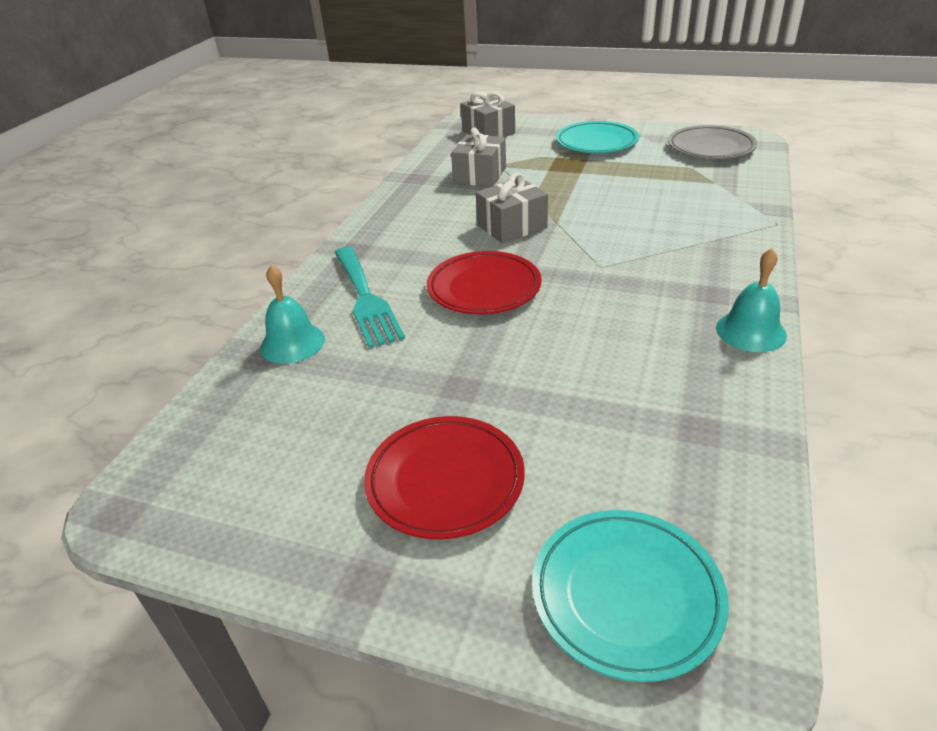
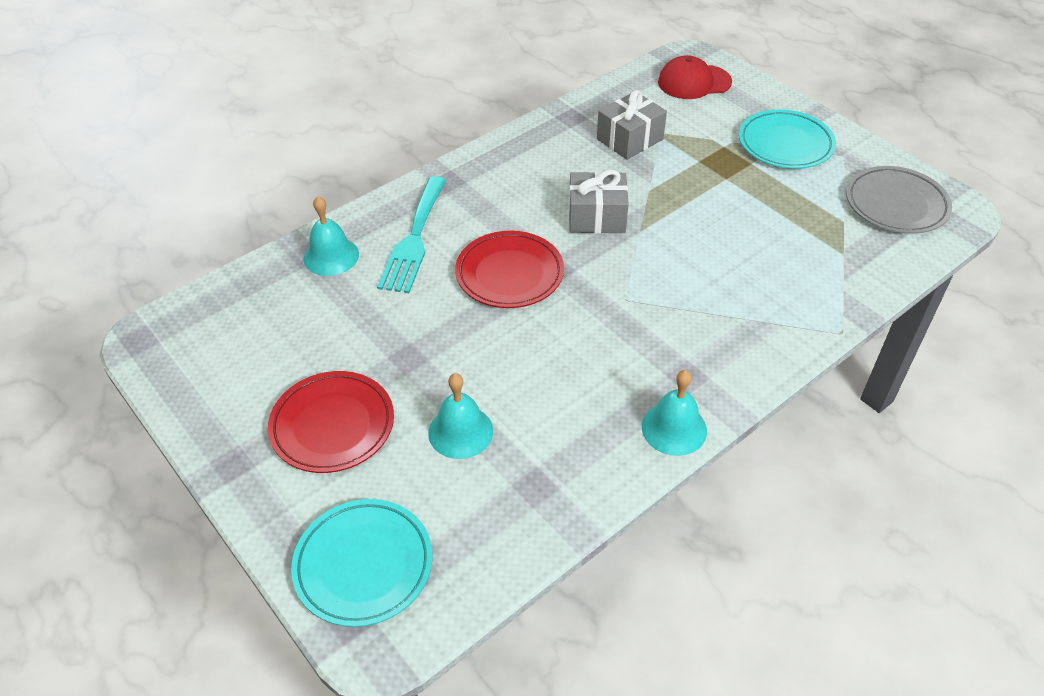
camera: 30 degrees right, 10 degrees up
grey gift [461,91,515,137] -> red cap [658,55,732,99]
none -> turquoise bell [428,373,493,459]

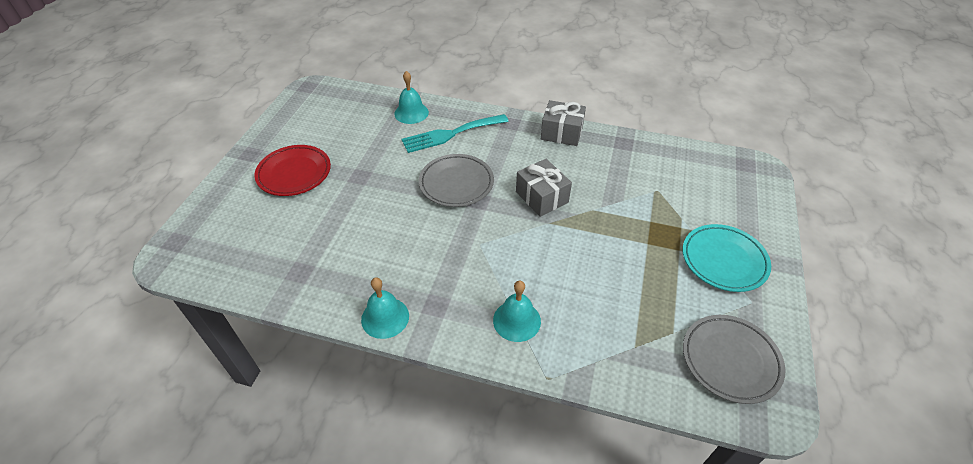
camera: 55 degrees right, 0 degrees up
turquoise plate [291,499,433,627] -> none
turquoise bell [428,373,493,459] -> turquoise bell moved to [493,281,541,342]
red plate [455,231,564,308] -> grey plate [419,154,494,207]
grey gift [597,90,667,160] -> grey gift moved to [541,100,586,146]
red cap [658,55,732,99] -> none

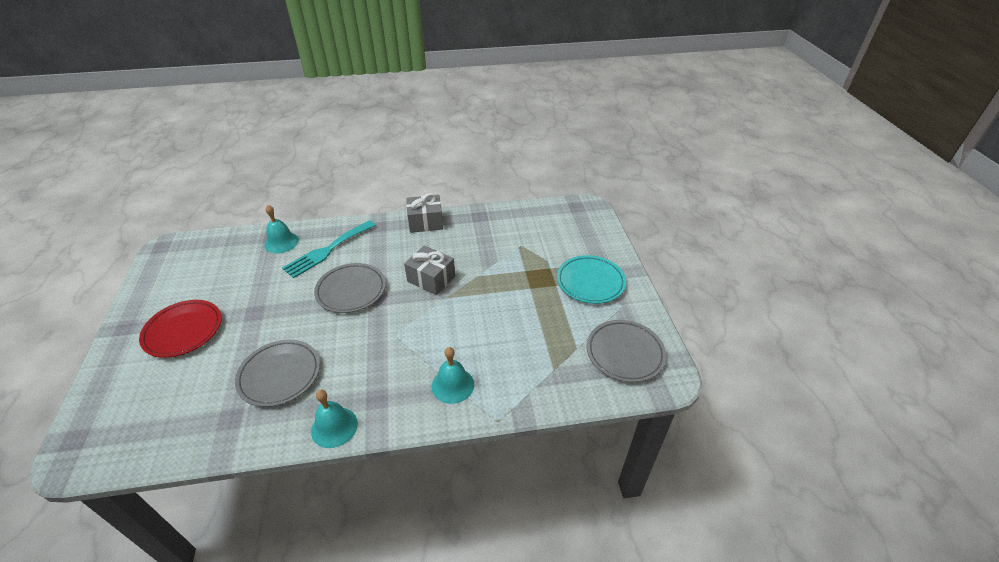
camera: 25 degrees left, 5 degrees down
none -> grey plate [235,340,320,407]

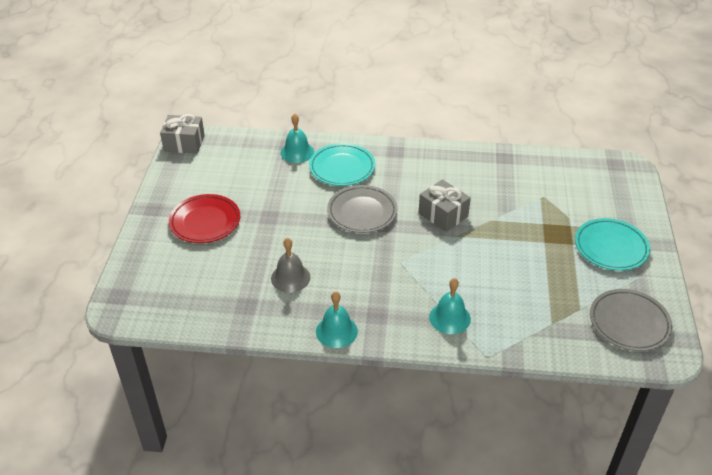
camera: 15 degrees right, 0 degrees up
grey plate [235,340,320,407] -> grey bell [271,238,311,293]
turquoise fork [282,220,376,278] -> turquoise plate [309,143,375,186]
grey gift [406,193,443,233] -> grey gift moved to [160,114,205,154]

